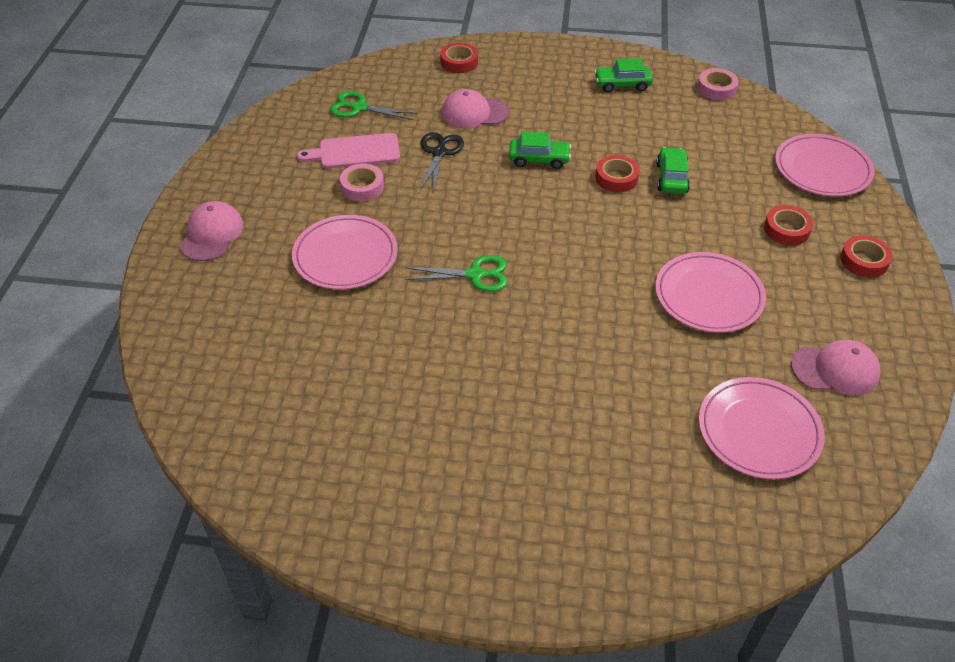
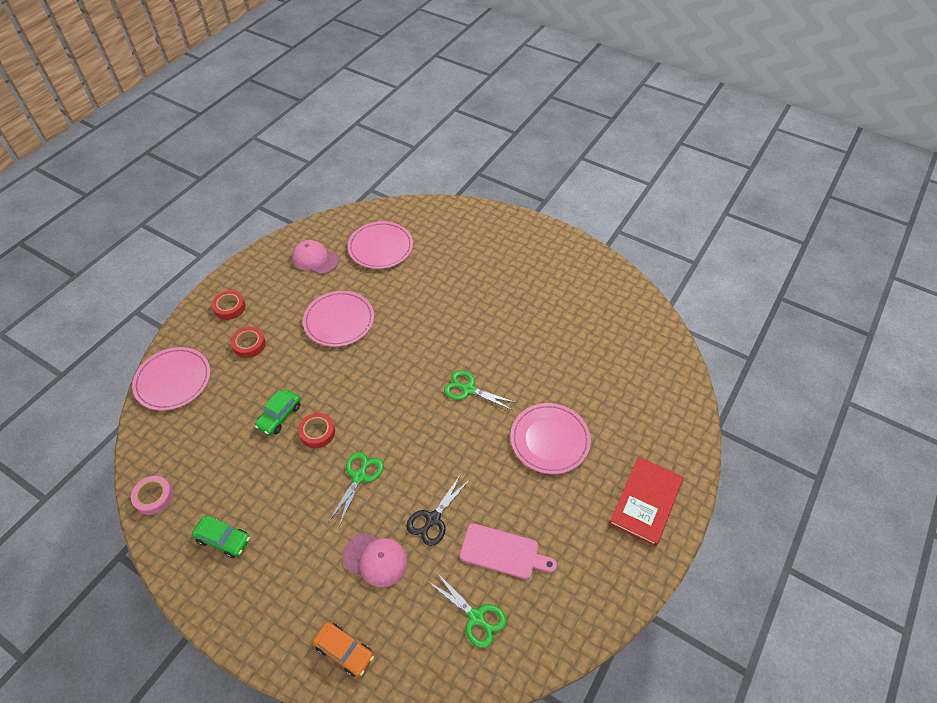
camera: 155 degrees left, 5 degrees up
pink cap [180,201,244,261] -> red book [609,457,683,547]
pink tape [340,164,384,201] -> none
red tape [440,43,478,73] -> orange car [313,622,374,677]
green car [509,131,571,169] -> green scissors [328,452,384,526]

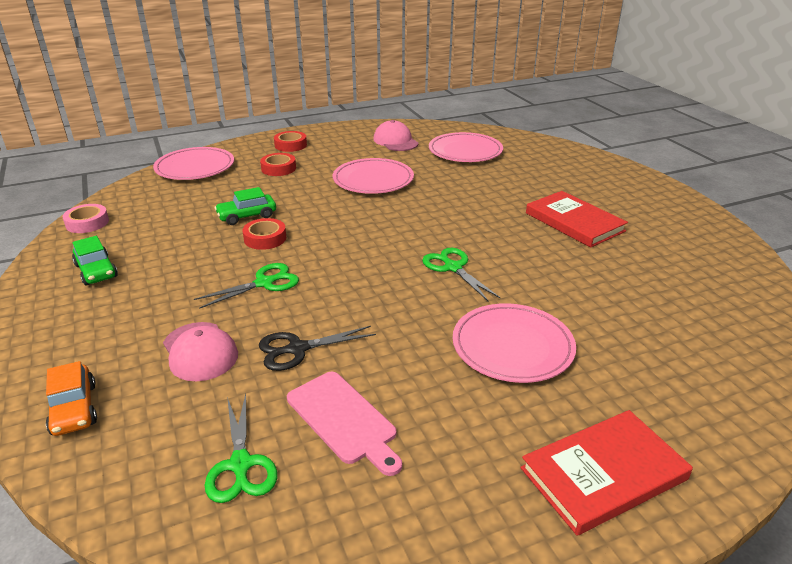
camera: 35 degrees right, 20 degrees down
none -> red book [526,191,628,248]

